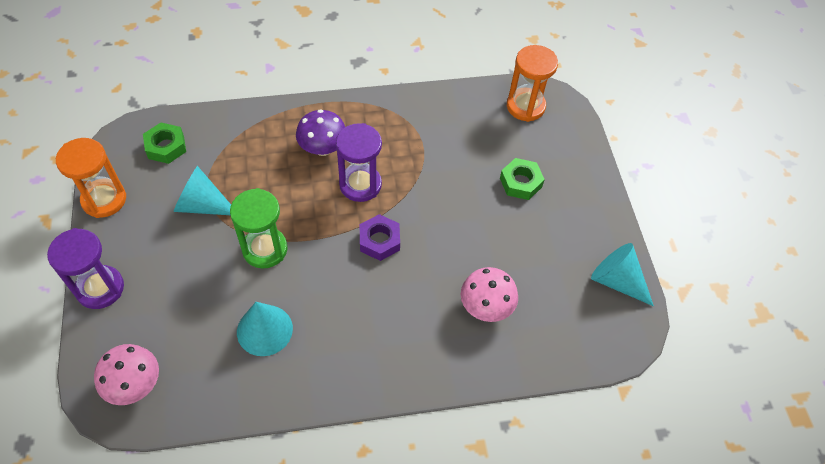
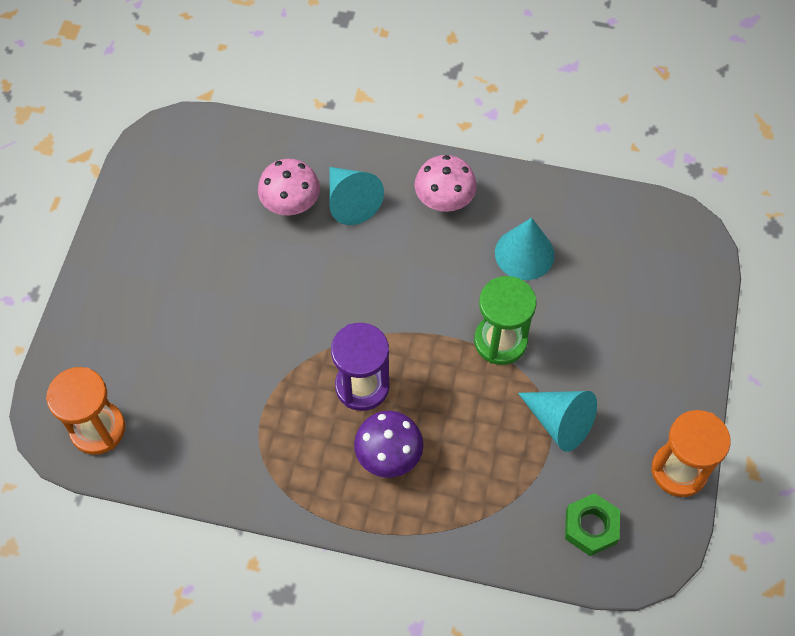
camera: 155 degrees left, 5 degrees up
purple hourglass [47,228,124,309] -> none
pink mushroom [94,344,159,405] -> pink mushroom moved to [415,155,477,212]
purple nut [360,214,400,261] -> none
green nut [500,158,545,200] -> none
turquoise cone [591,243,654,306] -> turquoise cone moved to [329,167,384,225]

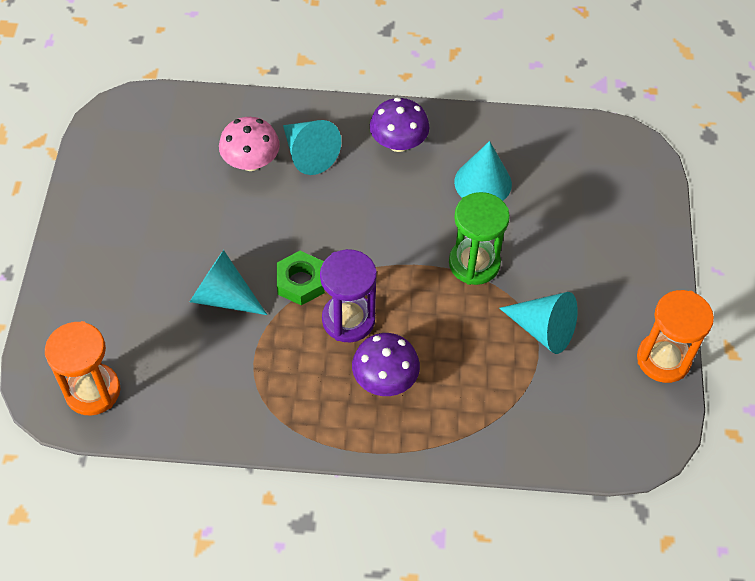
camera: 10 degrees left, 5 degrees down
pink mushroom [415,155,477,212] -> purple mushroom [370,97,429,152]
green nut [565,493,620,556] -> green nut moved to [277,251,325,305]
none -> turquoise cone [190,250,267,315]

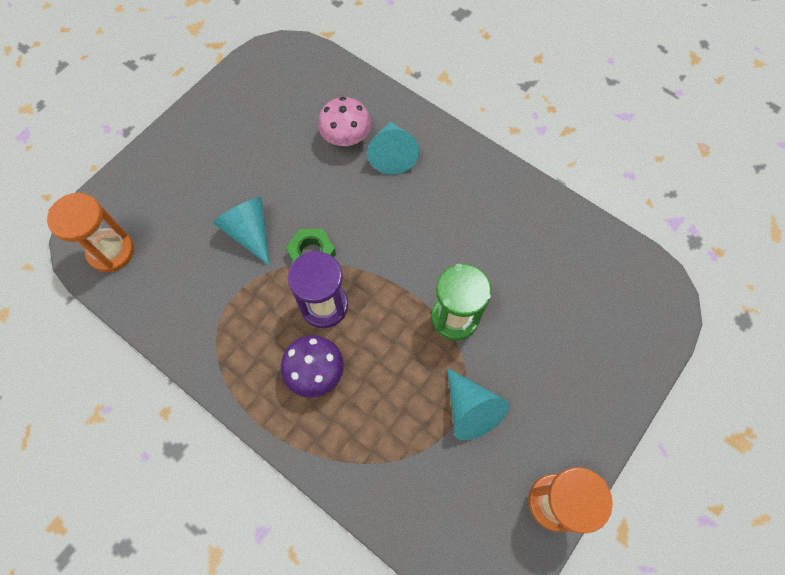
camera: 35 degrees right, 10 degrees up
purple mushroom [370,97,429,152] -> none
turquoise cone [454,141,512,201] -> none

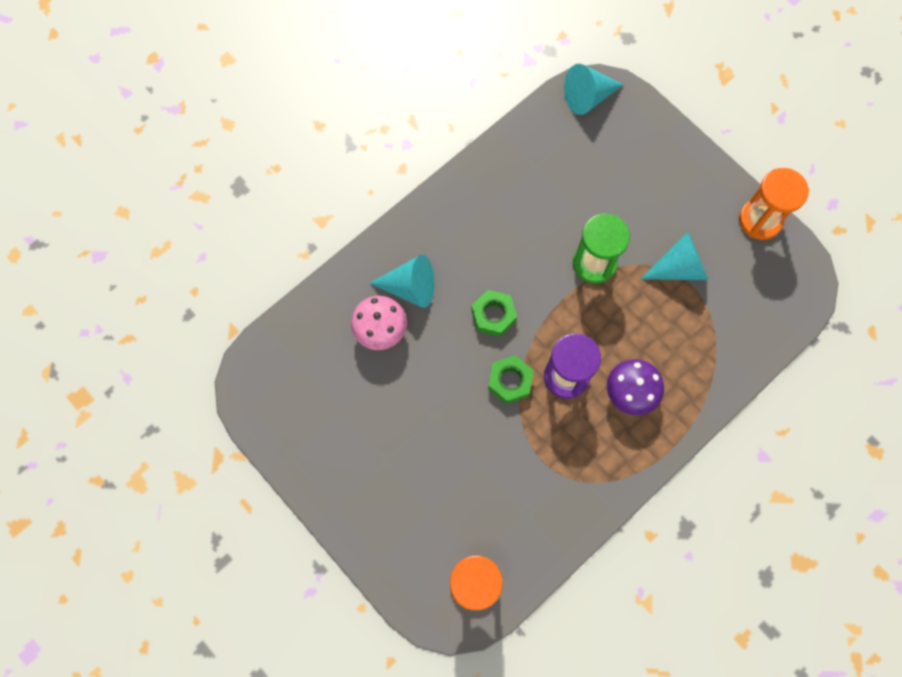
camera: 80 degrees left, 5 degrees up
turquoise cone [213,197,270,266] -> turquoise cone moved to [564,64,624,115]
none -> green nut [471,290,517,337]

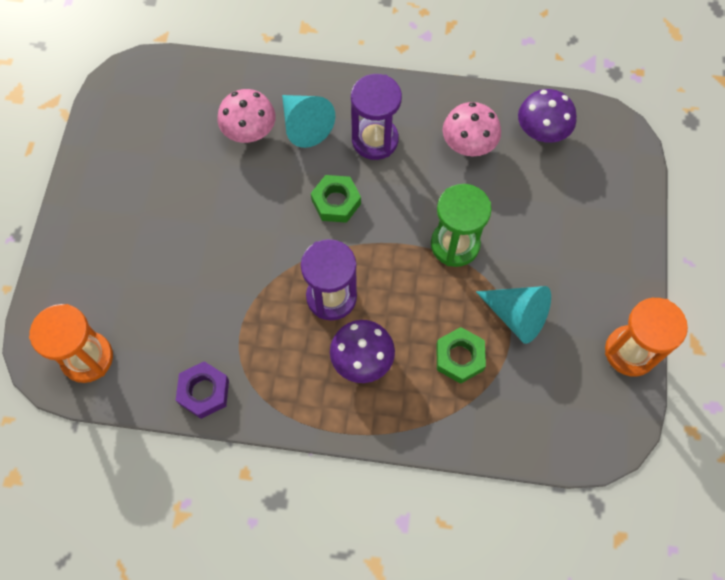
camera: 50 degrees right, 5 degrees down
green nut [488,355,534,404] -> green nut moved to [436,327,486,384]
turquoise cone [564,64,624,115] -> none
none -> purple nut [176,361,229,419]
none -> purple hourglass [351,74,402,160]
none -> pink mushroom [443,102,501,156]
none -> purple mushroom [518,89,576,143]

